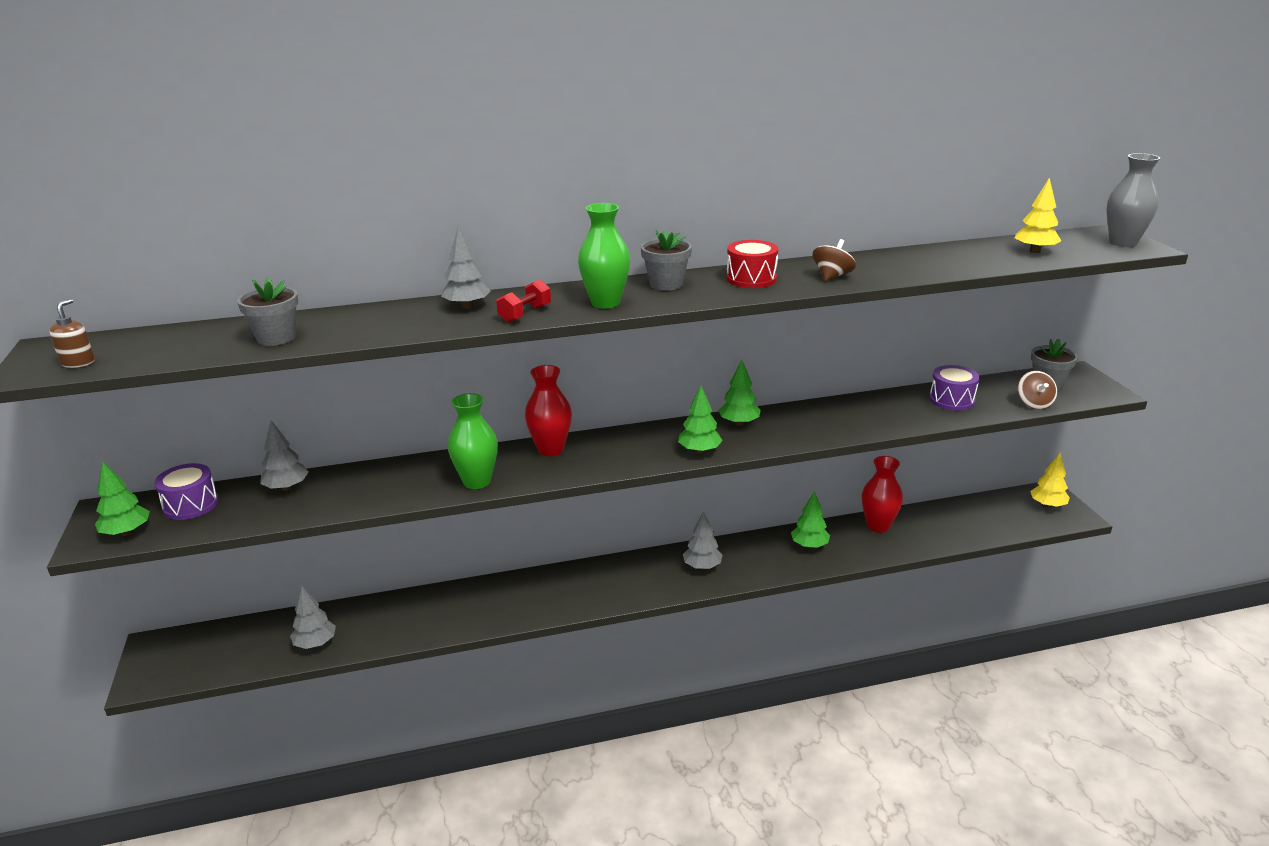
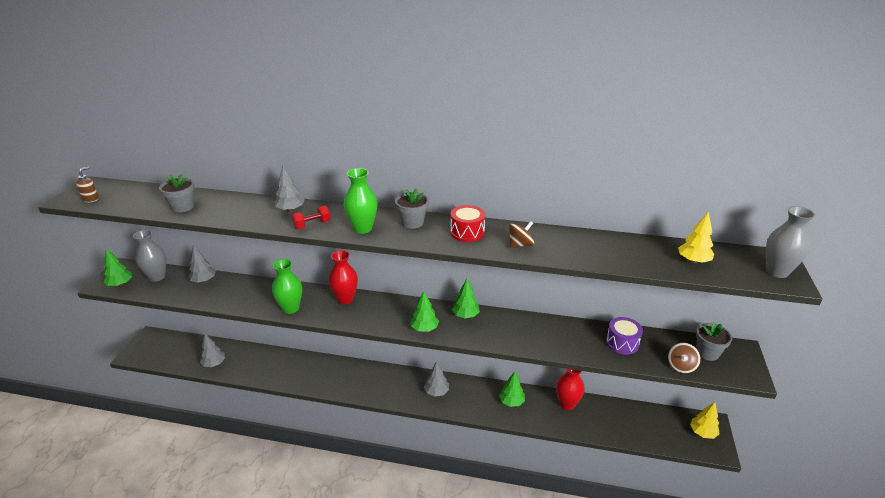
camera: 25 degrees right, 5 degrees up
purple drum [154,463,218,520] -> grey vase [133,230,166,282]

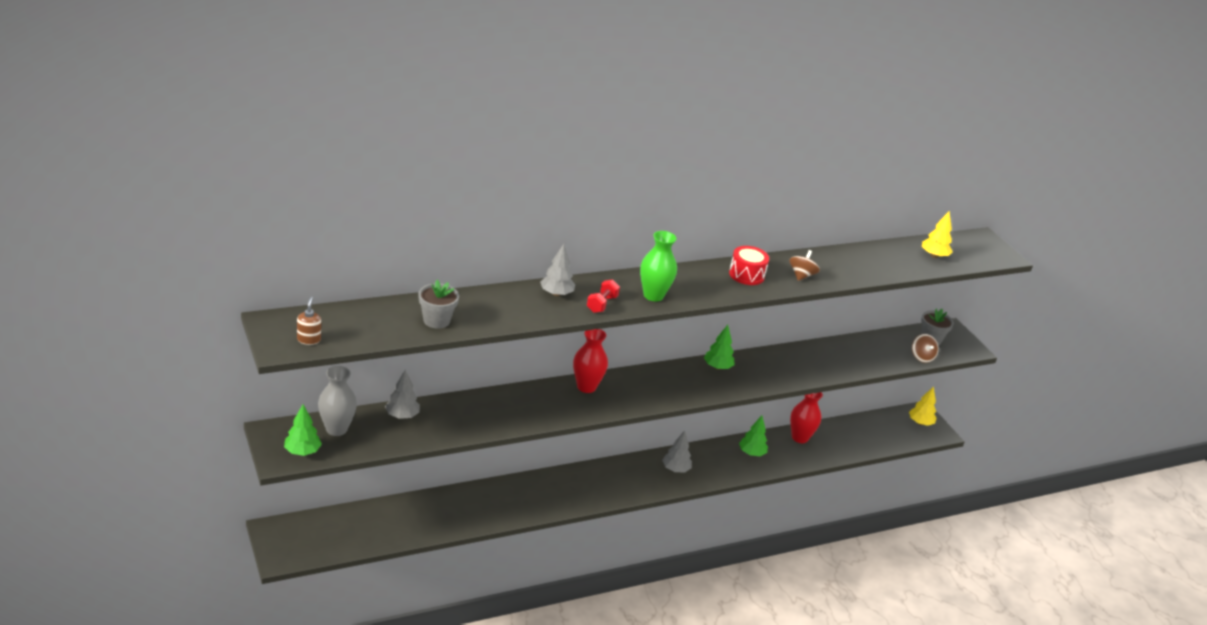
camera: 40 degrees left, 0 degrees up
grey tree [200,334,225,367] -> none
green vase [272,259,302,314] -> none
grey flower pot [395,188,429,229] -> none
green tree [410,291,439,332] -> none
purple drum [606,317,643,355] -> none
grey vase [765,206,815,278] -> none

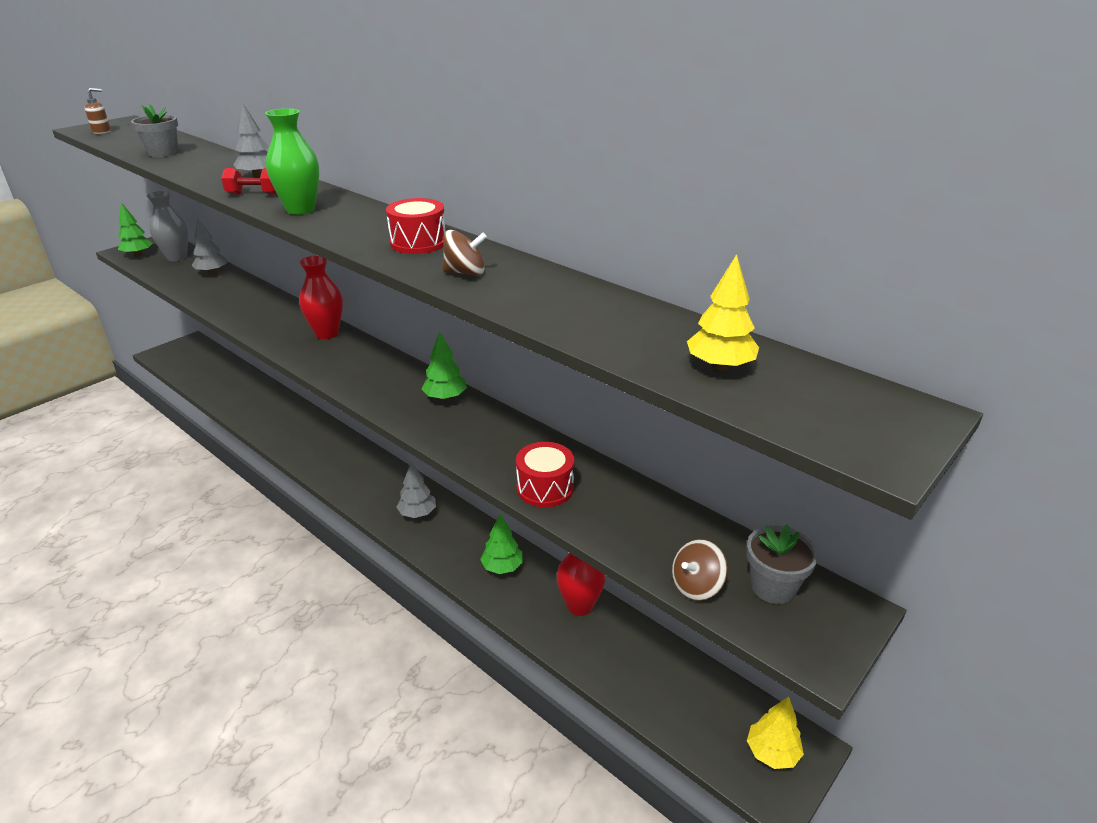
camera: 70 degrees right, 0 degrees up
none -> red drum [516,442,574,507]

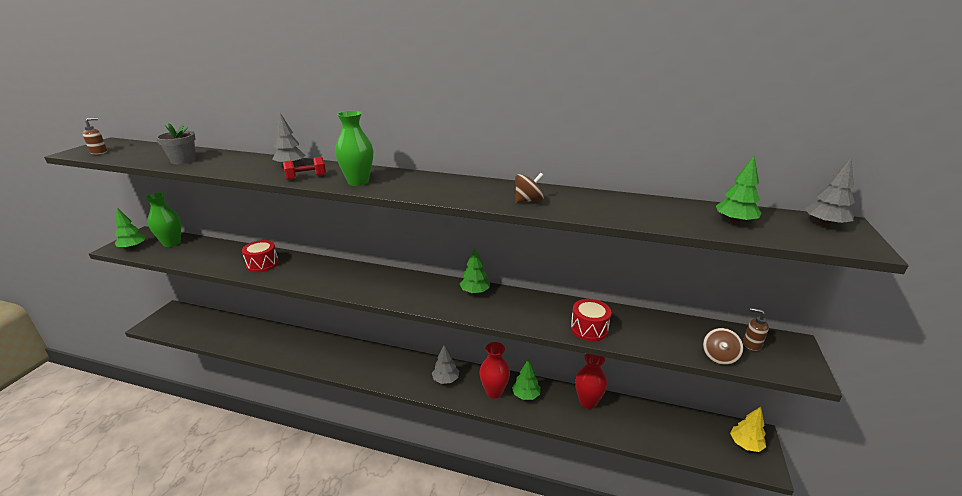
camera: 25 degrees left, 5 degrees down
grey vase [147,191,188,261] -> green vase [145,192,181,247]
grey tree [192,219,227,275] -> grey tree moved to [805,158,855,227]
red vase [299,256,343,339] -> red vase moved to [479,342,510,398]
red drum [386,198,446,254] -> red drum moved to [242,240,279,272]
yellow tree [687,254,759,371] -> green tree [716,156,761,224]
grey flower pot [747,524,818,604] -> brown soap dispenser [743,308,769,351]

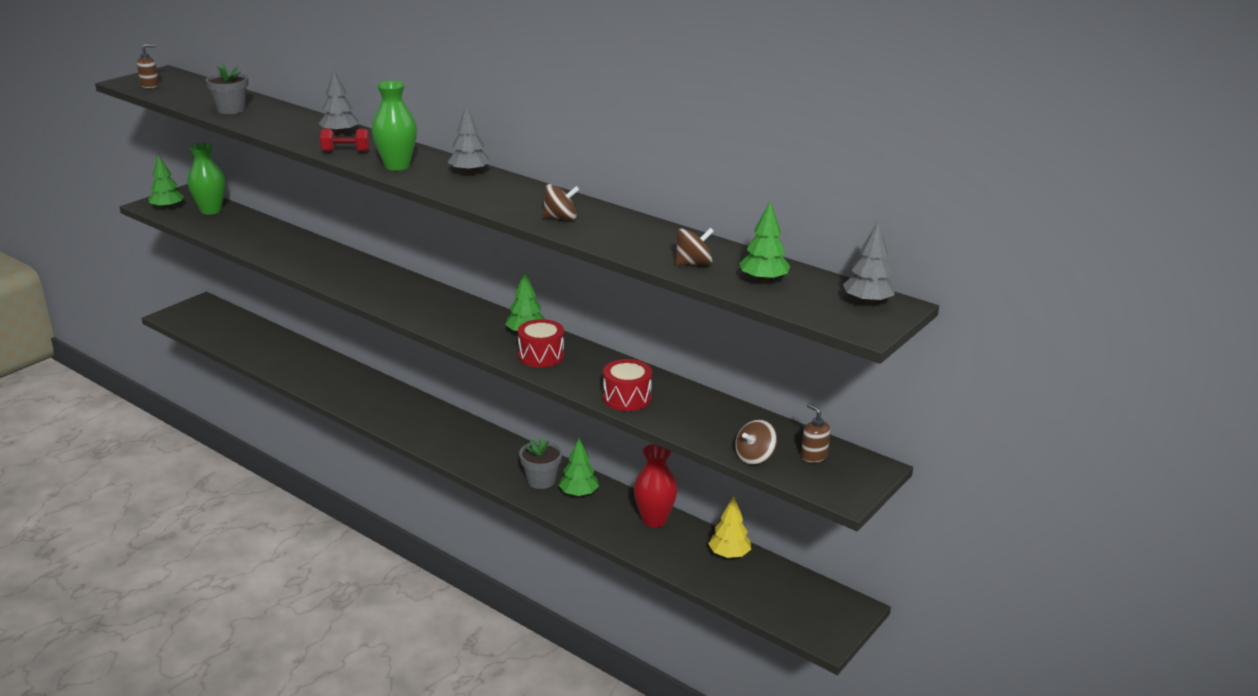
camera: 20 degrees right, 0 degrees up
red drum [242,240,279,272] -> red drum moved to [518,319,564,367]
grey tree [432,344,459,384] -> grey tree moved to [447,104,490,175]
red vase [479,342,510,398] -> grey flower pot [519,437,562,489]
yellow tree [730,406,766,452] -> yellow tree moved to [708,496,751,558]
none -> brown spinning top [675,228,714,266]

